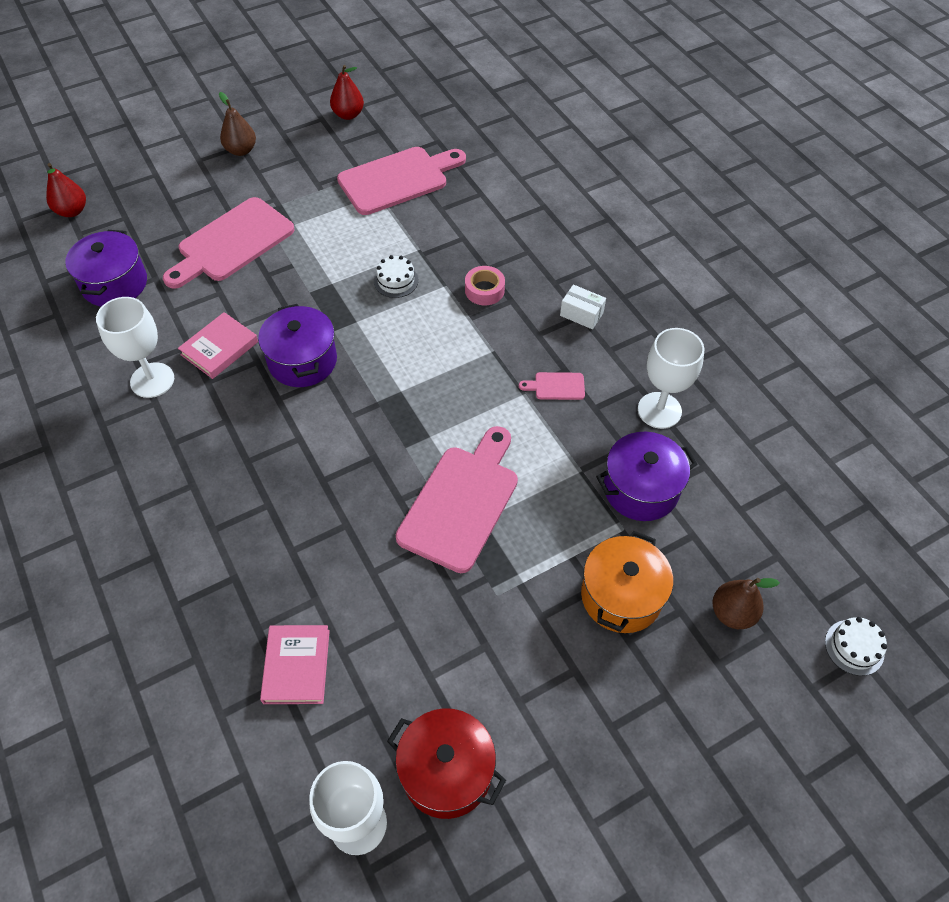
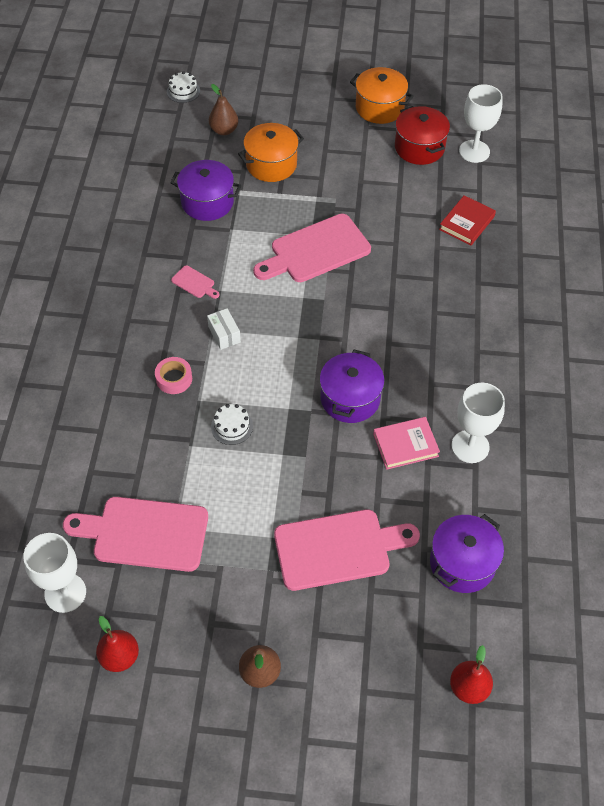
camera: 145 degrees left, 0 degrees up
pink book [260,625,330,704] -> red book [439,195,496,245]
white box [560,285,606,329] -> white box moved to [207,308,241,350]
white goblet [638,328,704,429] -> white goblet moved to [23,533,86,613]
none -> orange pot [350,67,414,124]

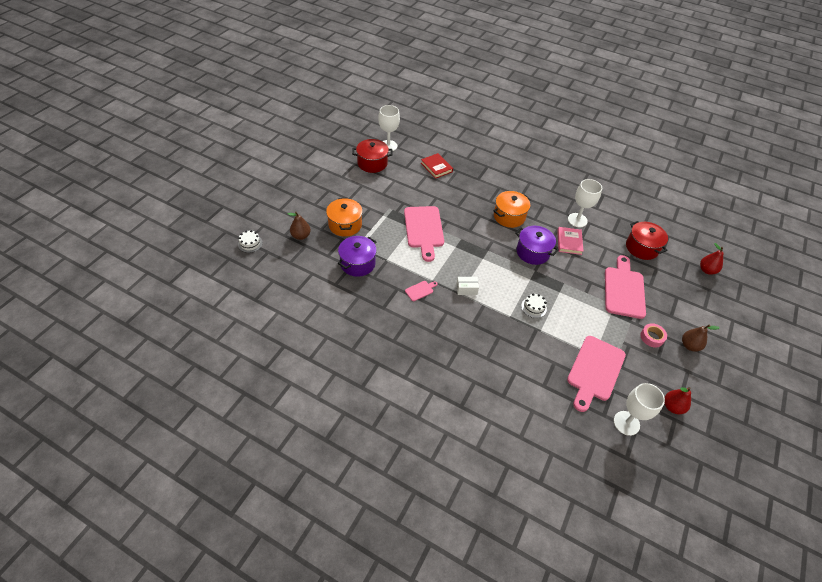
camera: 70 degrees left, 5 degrees down
pink tape [155,357,192,394] -> pink tape moved to [640,323,667,347]
orange pot [350,67,414,124] -> orange pot moved to [494,191,531,228]
purple pot [430,514,504,593] -> red pot [626,221,668,260]

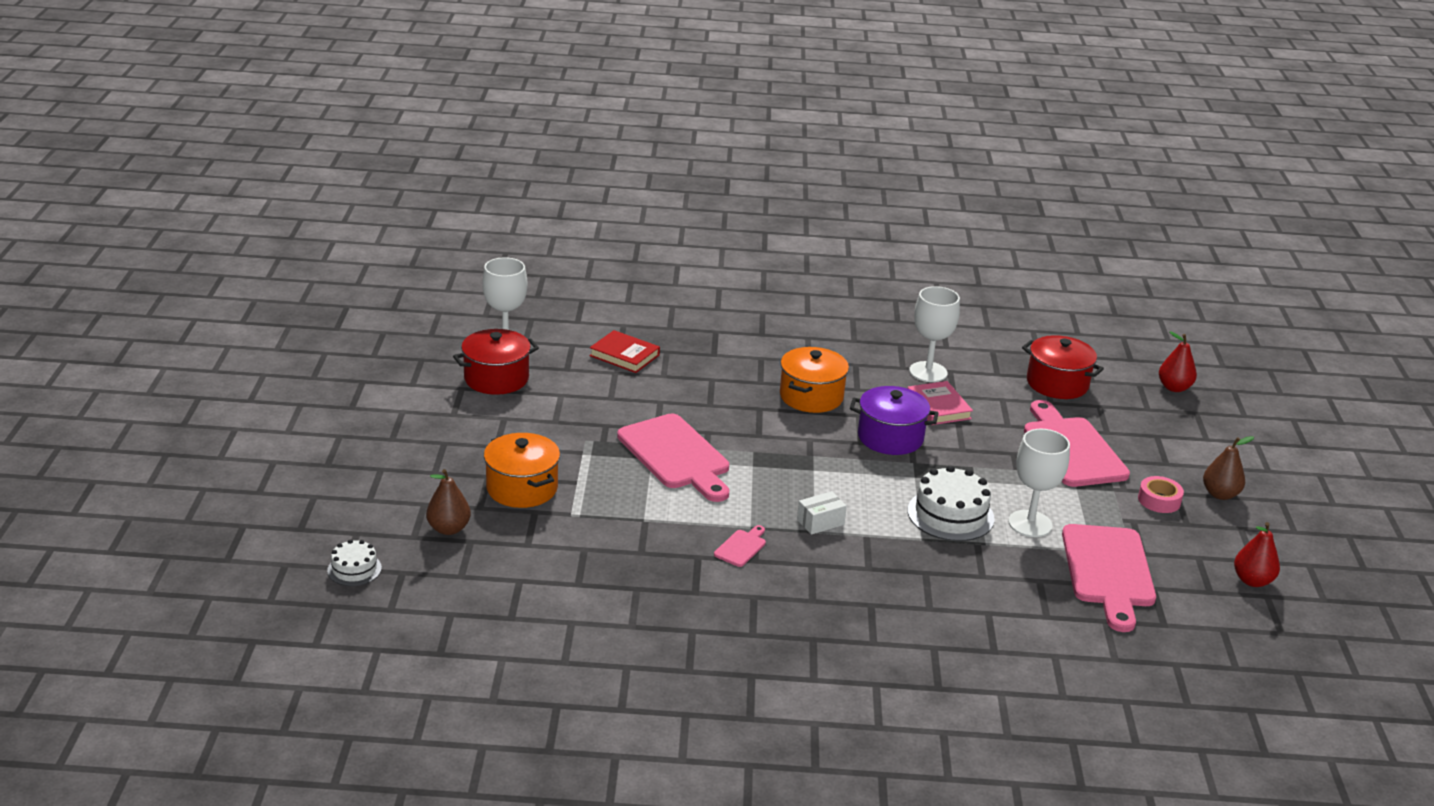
camera: 25 degrees left, 20 degrees down
purple pot [338,236,377,277] -> none
white cake [521,293,547,318] -> white cake [908,465,995,541], size x1.77
white goblet [614,383,665,436] -> white goblet moved to [1008,429,1070,537]

